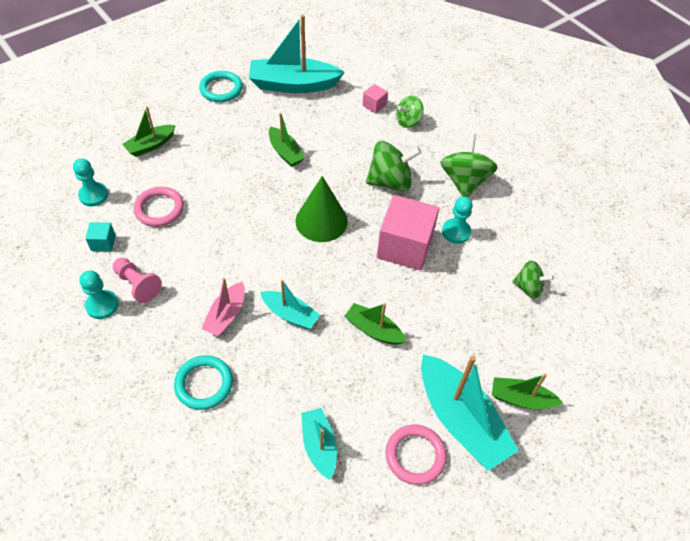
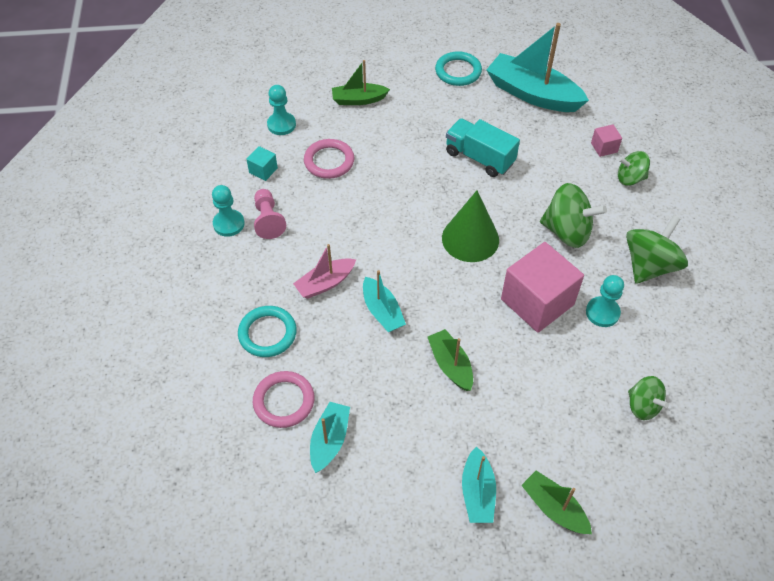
camera: 35 degrees right, 0 degrees up
green boat [269,113,305,167] -> turquoise truck [446,118,520,177]
pink ring [385,425,447,485] -> pink ring moved to [253,371,315,428]
turquoise boat [421,354,519,471] -> turquoise boat [462,446,496,523], size x0.55

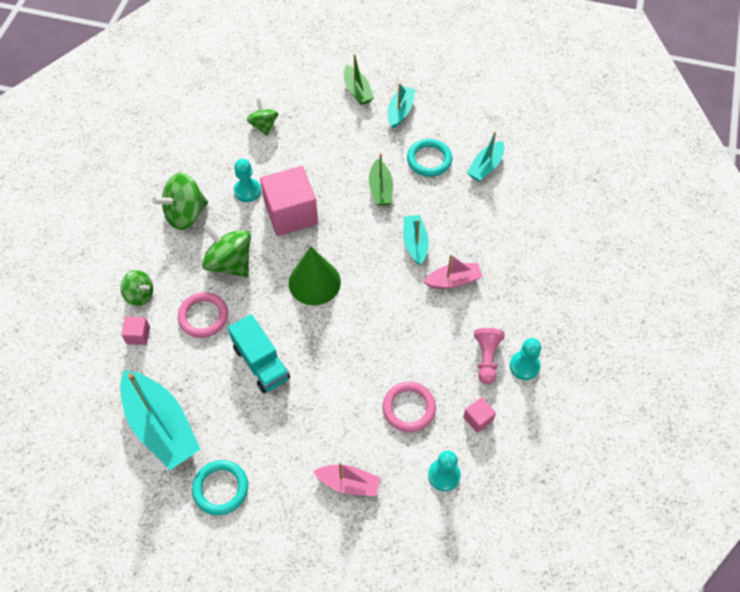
camera: 160 degrees left, 5 degrees up
turquoise ring [238,306,297,357] -> turquoise ring moved to [407,139,452,177]
turquoise cube [246,146,278,181] -> pink cube [463,397,496,433]
pink ring [253,371,315,428] -> pink ring moved to [178,292,228,338]
green boat [332,60,390,105] -> pink boat [313,462,381,496]

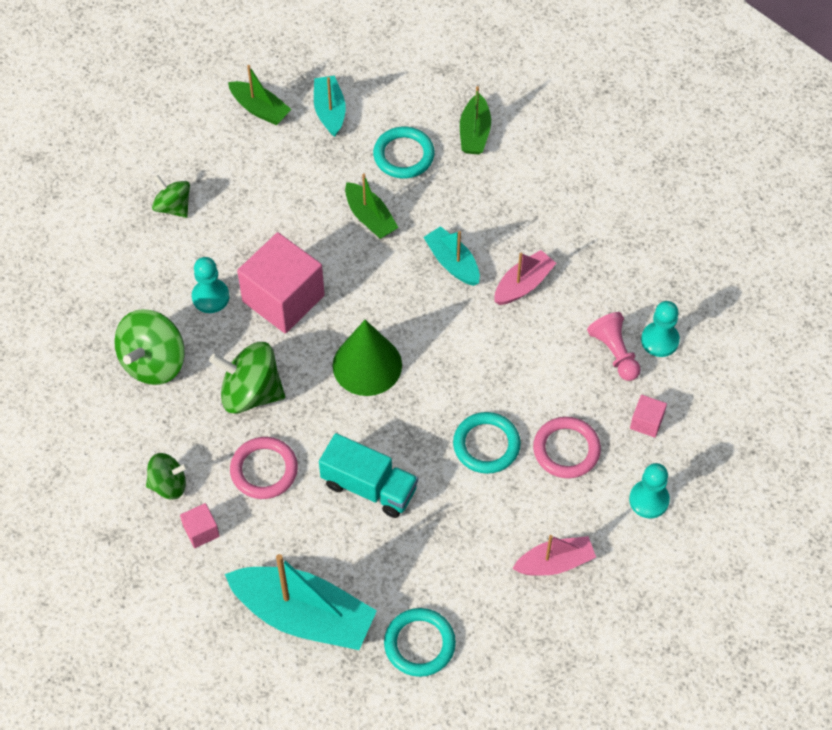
camera: 30 degrees left, 0 degrees up
turquoise boat [467,132,504,182] -> green boat [460,86,491,155]
none -> turquoise ring [453,412,521,474]

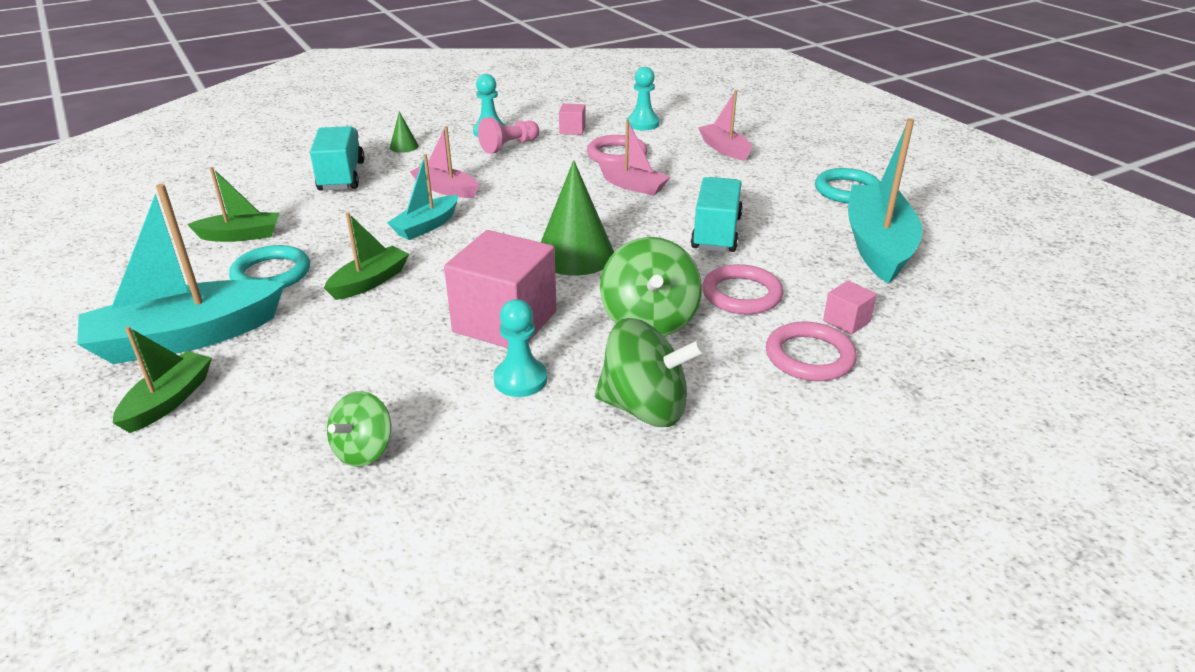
camera: 105 degrees left, 25 degrees down
green spinning top [146,453,188,500] -> pink ring [766,322,857,381]
turquoise boat [314,76,346,137] -> turquoise boat [77,184,285,364], size x1.83
turquoise ring [453,412,521,474] -> pink boat [598,119,670,196]
none -> turquoise truck [310,126,365,191]
none -> green cone [390,112,419,153]

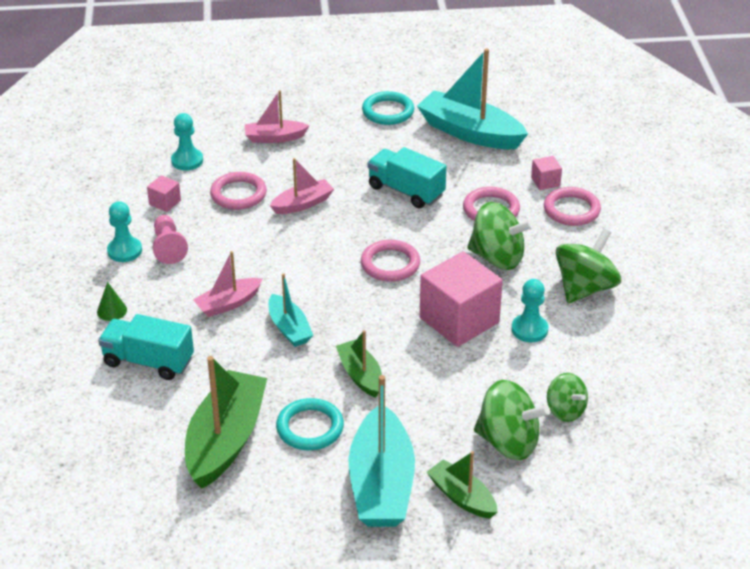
camera: 65 degrees left, 5 degrees up
green boat [187,167,280,242] -> green boat [185,356,267,489], size x1.83
green cone [541,160,614,276] -> pink ring [361,240,420,282]
none -> green spinning top [474,380,550,460]

